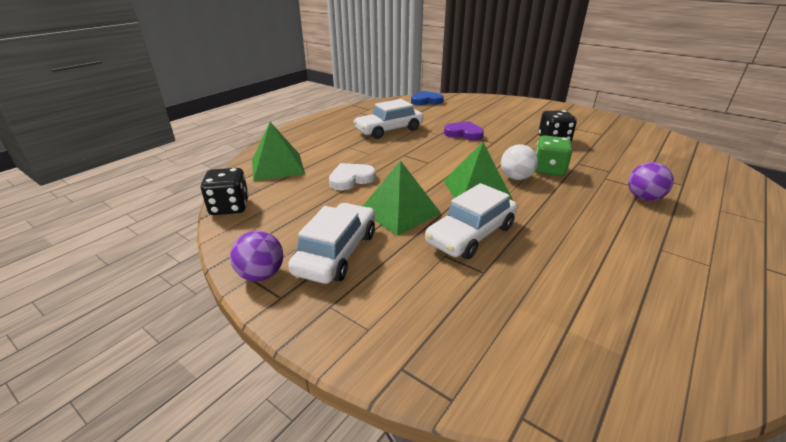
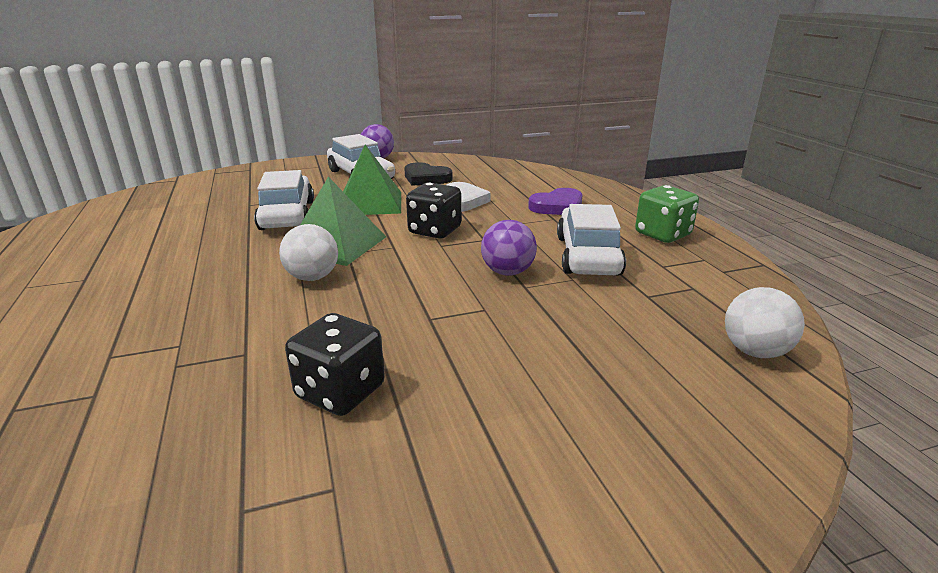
camera: 125 degrees right, 5 degrees down
black dice [201,168,249,215] -> black dice moved to [406,183,461,239]
green pyramid [252,122,305,181] -> none
blue heart [411,91,444,105] -> white ball [725,287,805,358]
purple heart [444,121,484,141] -> purple heart moved to [528,188,582,215]
green dice [535,135,572,176] -> green dice moved to [635,185,699,243]
purple ball [628,162,674,201] -> purple ball moved to [481,220,537,276]
none -> black heart [404,162,453,186]

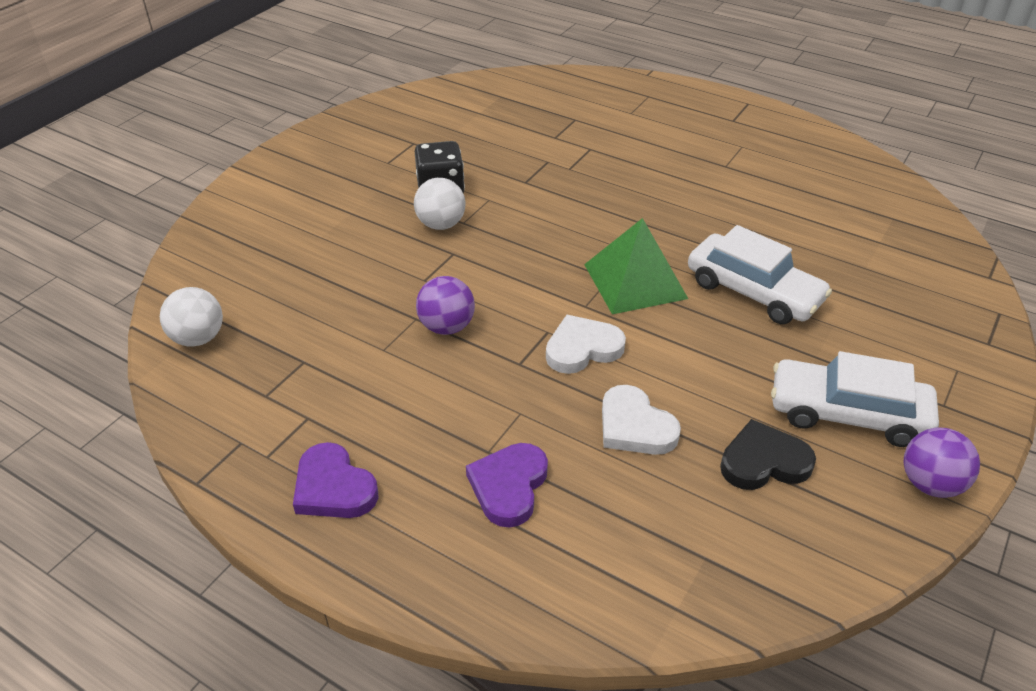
camera: 140 degrees right, 15 degrees up
white ball [279,224,338,281] -> white ball moved to [414,178,466,230]
green pyramid [343,144,401,215] -> none
black dice [406,183,461,239] -> white heart [546,315,626,374]
white car [557,204,626,276] -> none
green dice [635,185,699,243] -> purple heart [293,442,379,518]

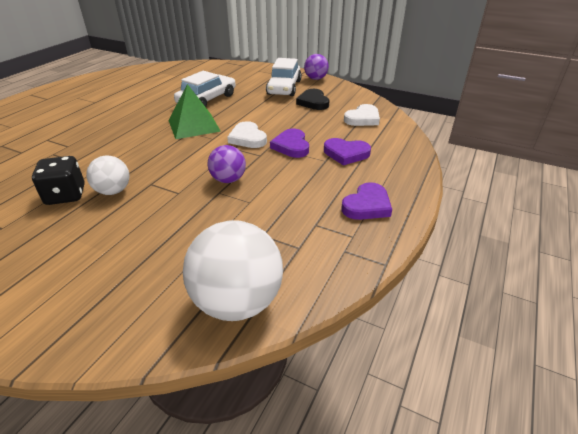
camera: 95 degrees left, 5 degrees down
white ball [160,287,223,347] -> white ball [183,220,283,321], size x1.76
white heart [602,385,681,455] -> white heart moved to [344,104,380,126]
none -> purple heart [270,129,309,158]

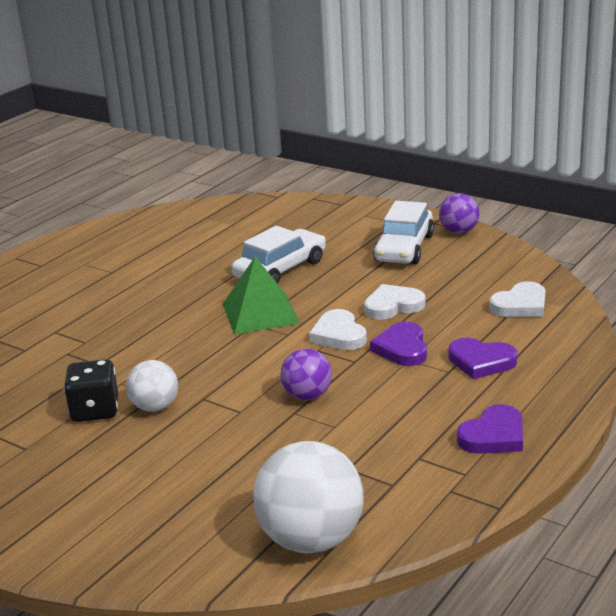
camera: 10 degrees right, 10 degrees down
black heart [296,89,329,110] -> none
none -> white heart [364,284,425,320]

